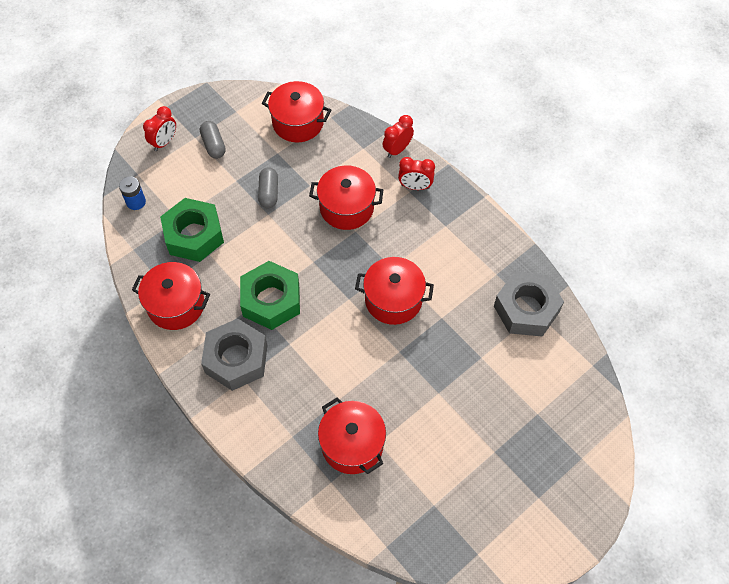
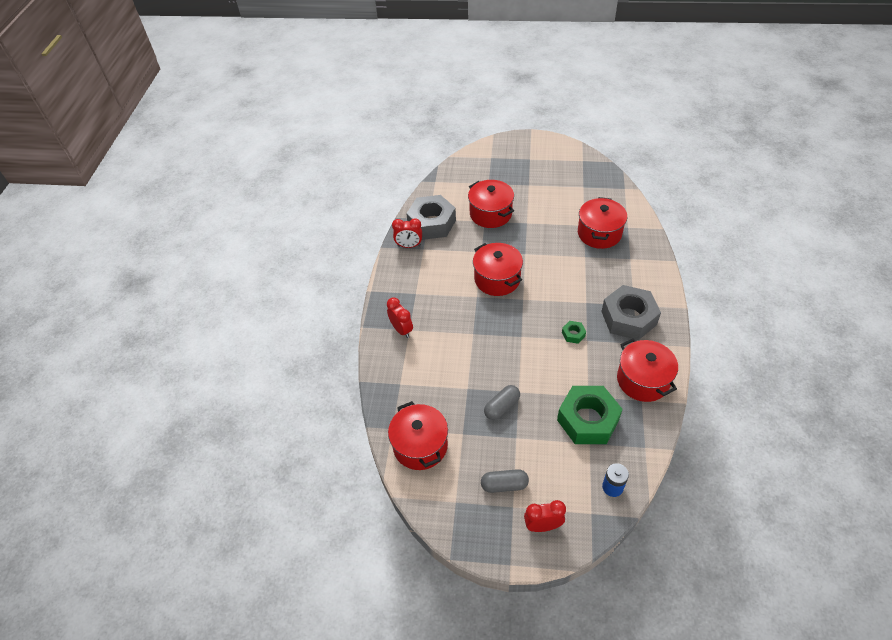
camera: 130 degrees left, 10 degrees down
grey capsule [200,121,226,159] -> grey capsule turned 60 degrees clockwise [481,469,529,493]
green nut [240,261,300,330] -> green nut [562,321,586,344], size x0.42
red pot [309,165,383,230] -> red pot moved to [468,180,514,228]
red clock [383,115,414,158] -> red clock moved to [392,218,422,248]

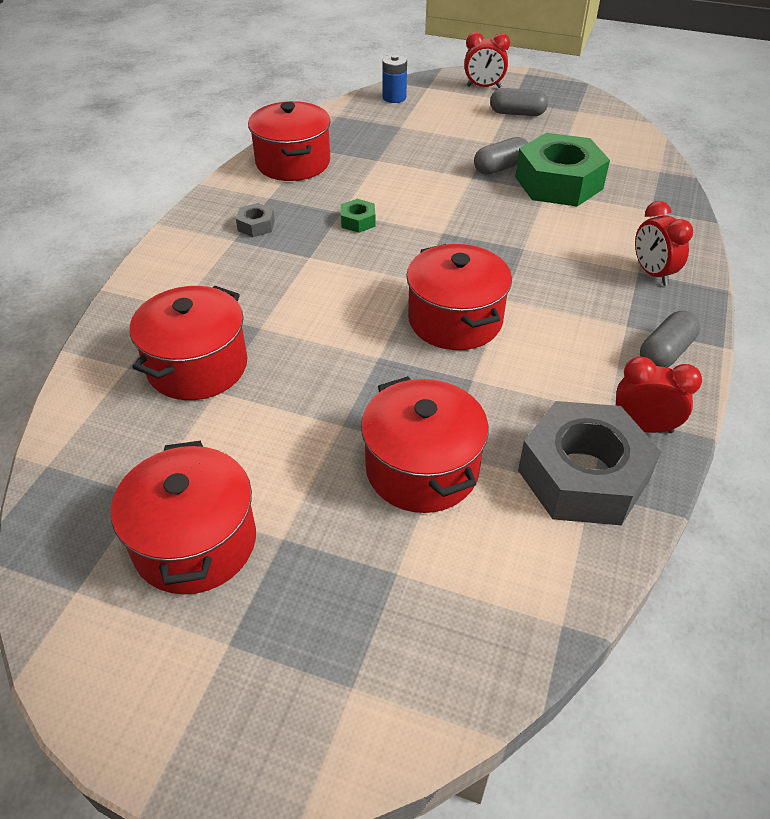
camera: 170 degrees left, 5 degrees down
red pot [388,401,448,470] -> red pot moved to [111,441,256,594]
green nut [557,386,623,444] -> green nut moved to [515,133,610,207]
grey nut [601,285,661,340] -> grey nut [236,203,275,237], size x0.42
none -> grey capsule [640,311,700,368]

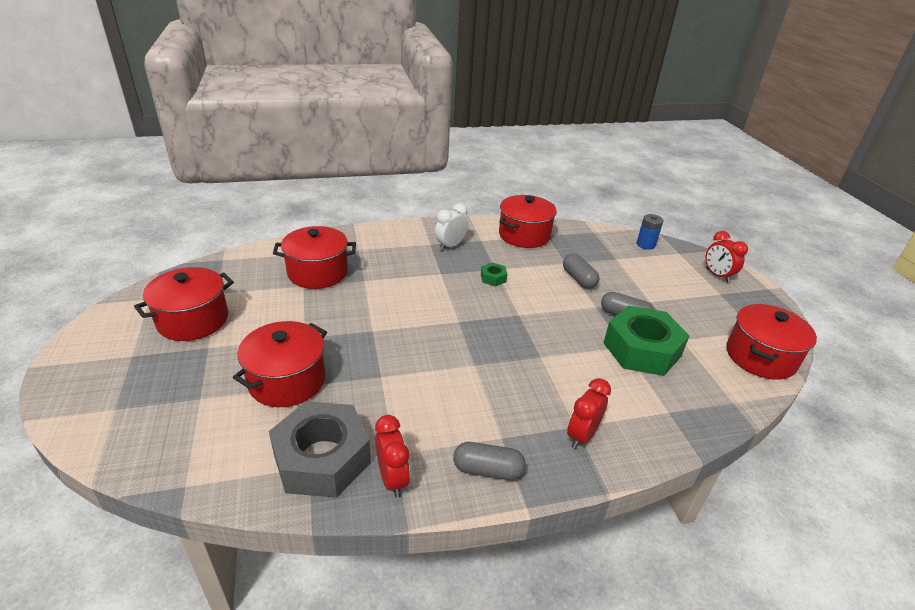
camera: 55 degrees right, 10 degrees down
grey nut [236,203,275,237] -> white clock [435,203,468,250]
red pot [406,244,512,350] -> red pot moved to [727,304,817,380]
grey capsule [490,88,548,116] -> grey capsule moved to [563,254,599,289]

